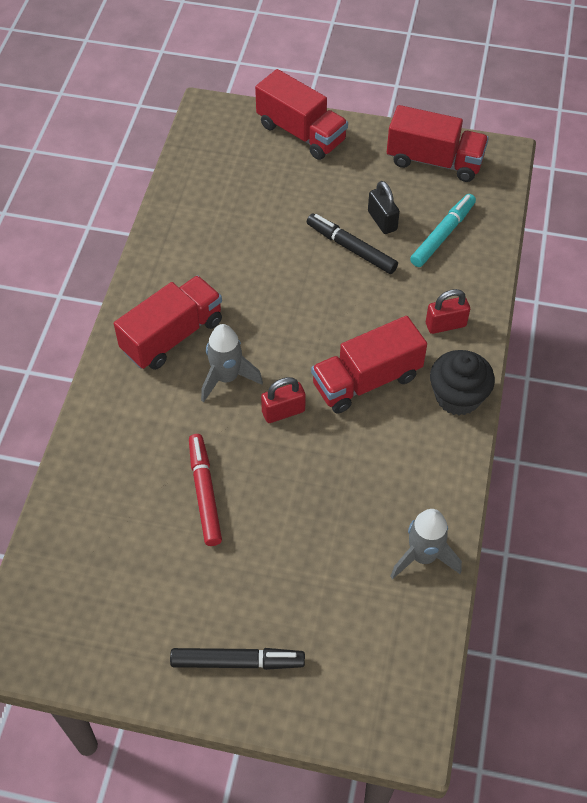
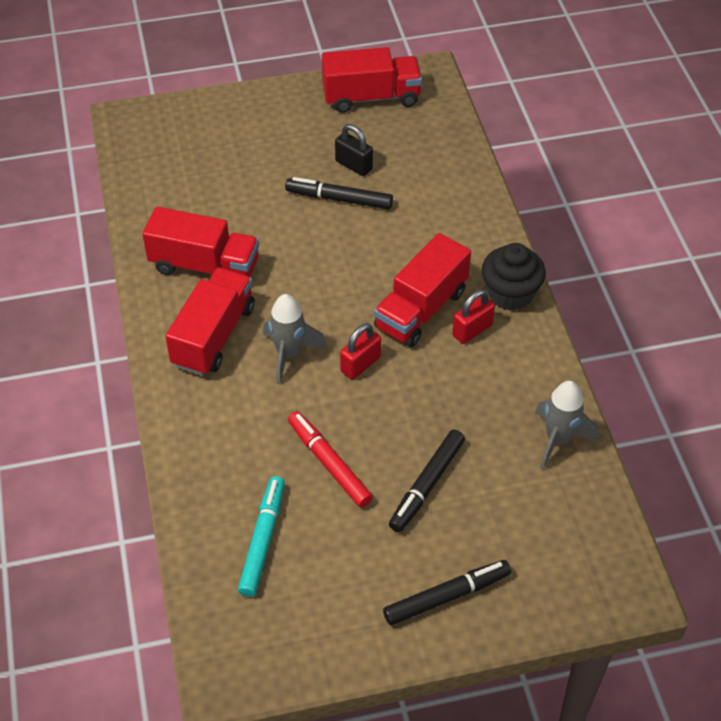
camera: 25 degrees left, 5 degrees down
red truck [255,69,348,160] -> red truck moved to [142,207,259,277]
turquoise marker [410,194,476,267] -> turquoise marker moved to [238,476,285,597]
red padlock [426,289,470,334] -> red padlock moved to [452,290,495,344]
none -> black marker [389,430,465,532]

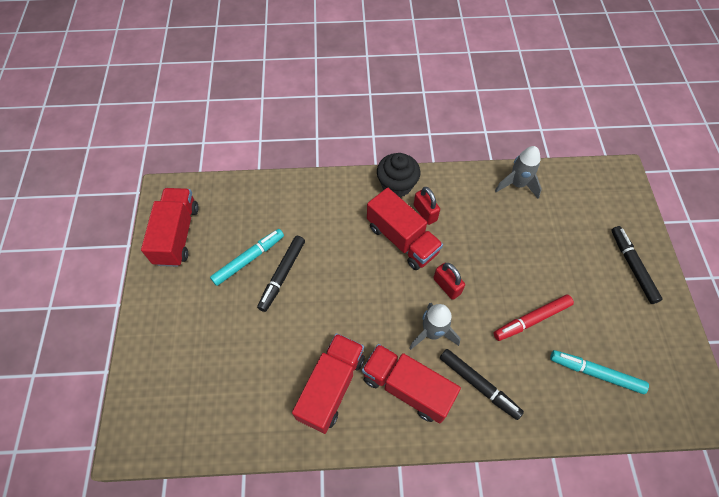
camera: 80 degrees left, 10 degrees up
black padlock [335,124,373,176] -> turquoise marker [210,229,284,286]
black marker [389,430,465,532] -> black marker moved to [440,349,524,420]

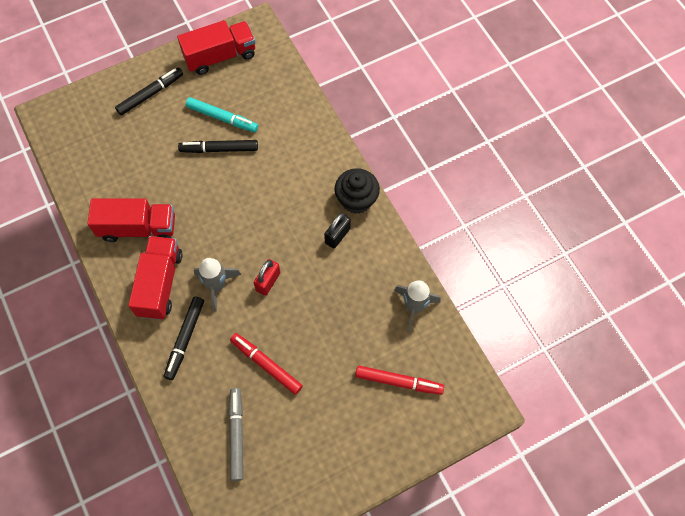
camera: 65 degrees right, 5 degrees up
red truck [367,188,443,270] -> none
red padlock [414,187,440,225] -> black padlock [324,213,351,249]
turquoise marker [550,350,649,394] -> grey marker [229,388,243,481]
black marker [611,226,663,304] -> black marker moved to [115,67,183,116]
none -> red marker [355,366,444,395]

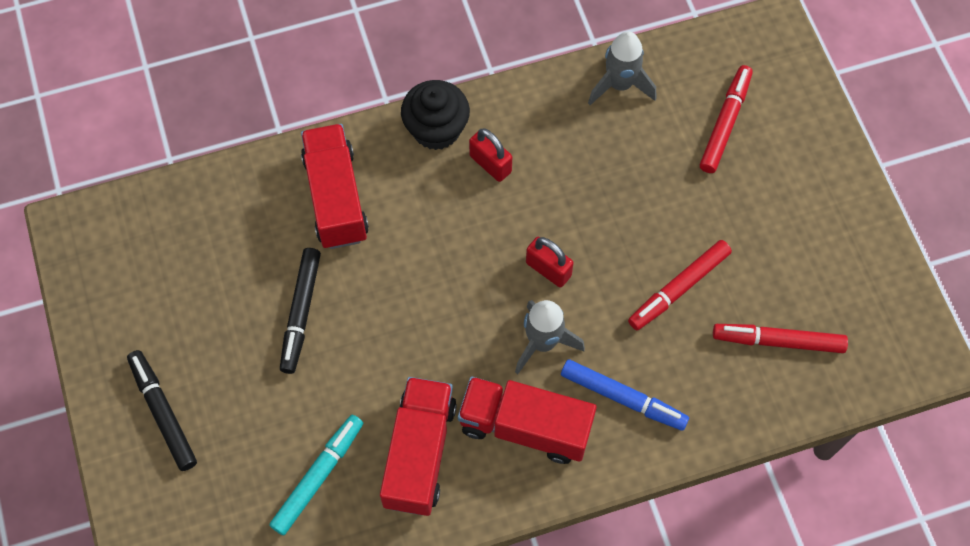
camera: 80 degrees left, 0 degrees up
black marker [164,297,204,380] -> blue marker [561,359,689,431]
red truck [177,20,256,75] -> red truck moved to [301,124,369,249]
turquoise marker [186,97,258,132] -> turquoise marker moved to [269,415,363,535]
grey marker [229,388,243,481] -> red marker [713,324,848,353]
black padlock [324,213,351,249] -> red padlock [469,128,512,182]

